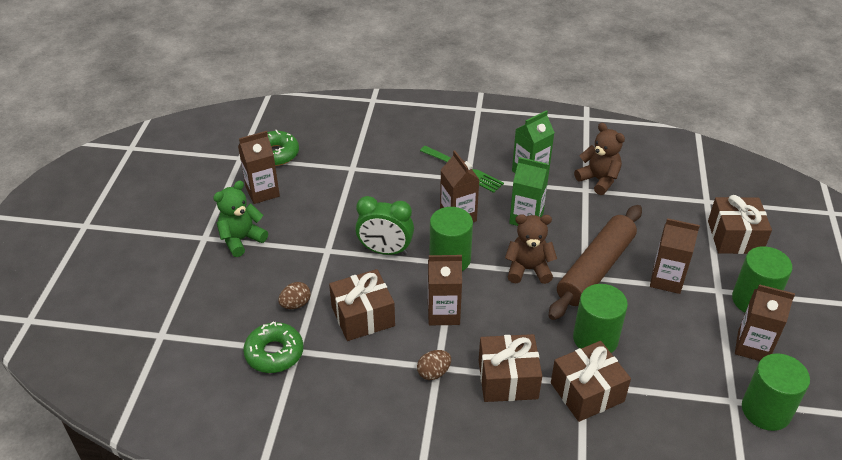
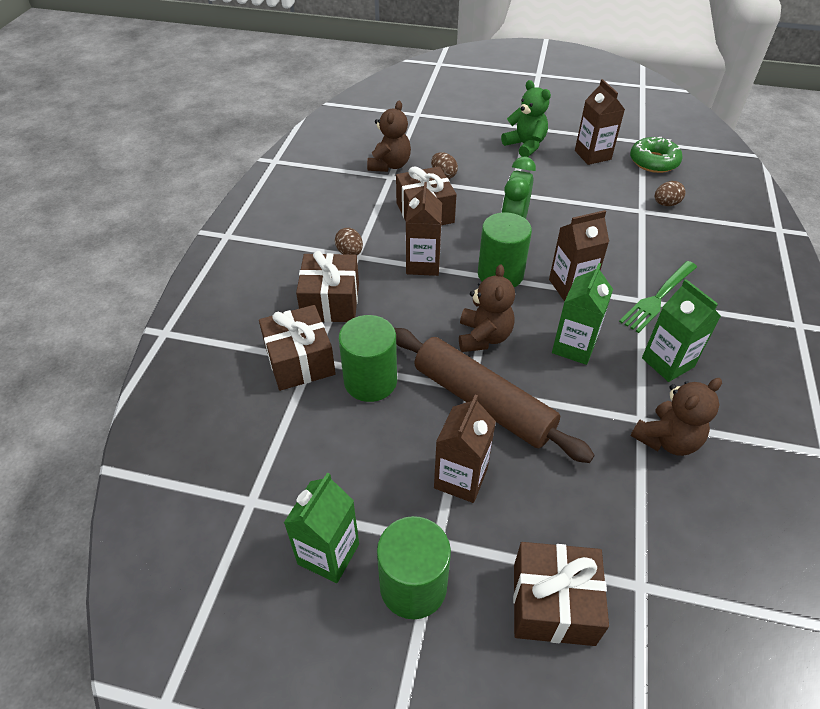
camera: 95 degrees right, 5 degrees up
green donut [243,322,303,373] -> brown teddy bear [367,101,411,172]
brown carton [735,284,795,361] -> green carton [284,472,359,583]
green cylinder [742,353,810,431] -> none
none -> brown egg [655,181,685,206]

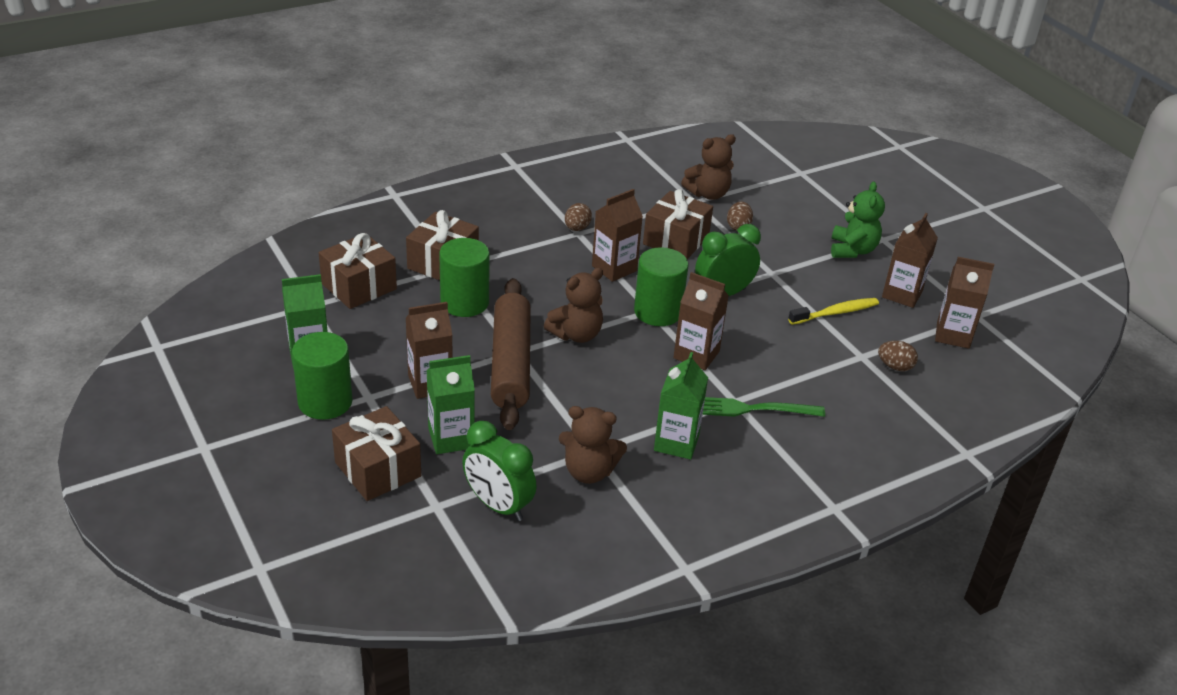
camera: 45 degrees right, 10 degrees down
brown gift [296,251,359,322] -> brown gift moved to [319,233,397,309]
green carton [552,263,613,365] -> green carton moved to [426,355,475,454]
green donut [630,137,683,173] -> brown carton [935,257,994,349]
none -> green clock [462,421,537,521]
none -> yellow toothbrush [788,298,879,325]

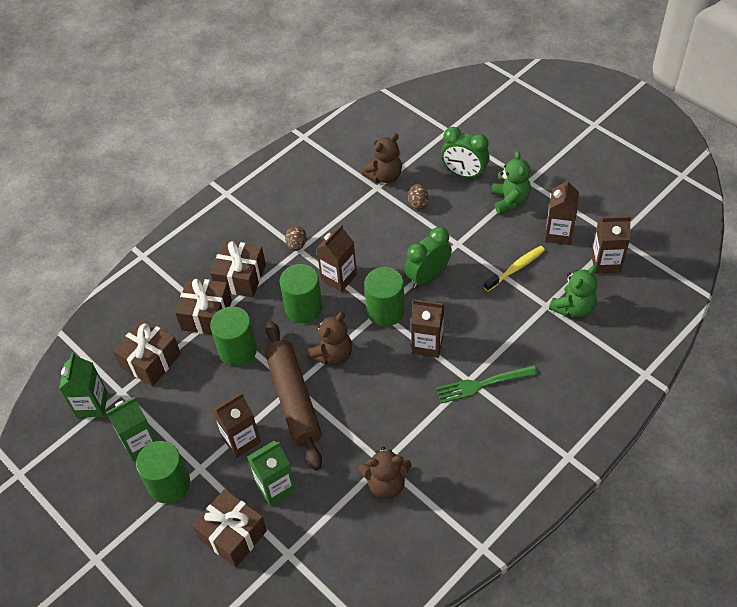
camera: 10 degrees left, 15 degrees up
green clock [462,421,537,521] -> green clock moved to [441,127,490,179]
brown gift [643,189,713,259] -> brown gift moved to [210,240,266,298]
green carton [654,352,708,460] -> green carton moved to [59,353,108,418]
brown egg [878,341,918,371] -> green teddy bear [549,265,597,317]
none -> green cylinder [280,264,322,323]

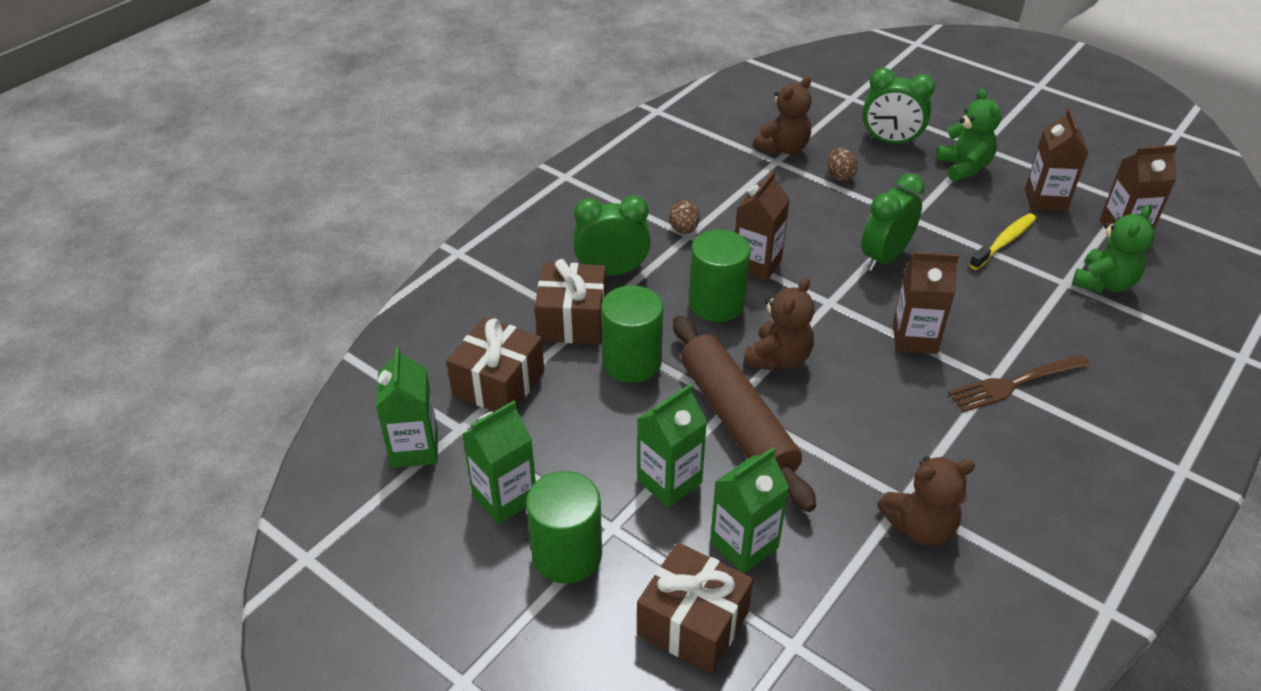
camera: 10 degrees left, 10 degrees down
brown gift [210,240,266,298] -> green clock [573,195,651,276]
brown carton [212,393,261,458] -> green carton [637,384,707,508]
green cylinder [365,267,405,326] -> none
green fork [436,365,538,404] -> brown fork [948,354,1091,412]

